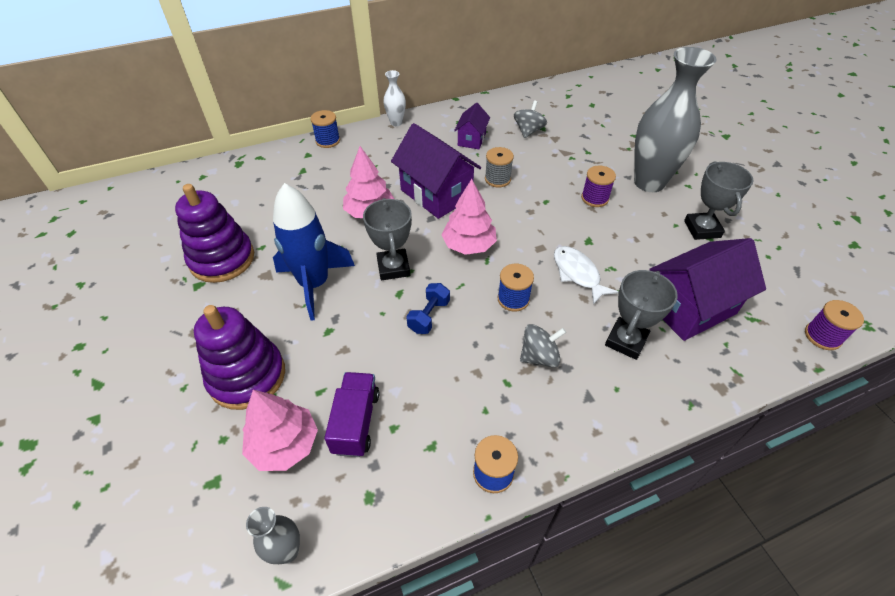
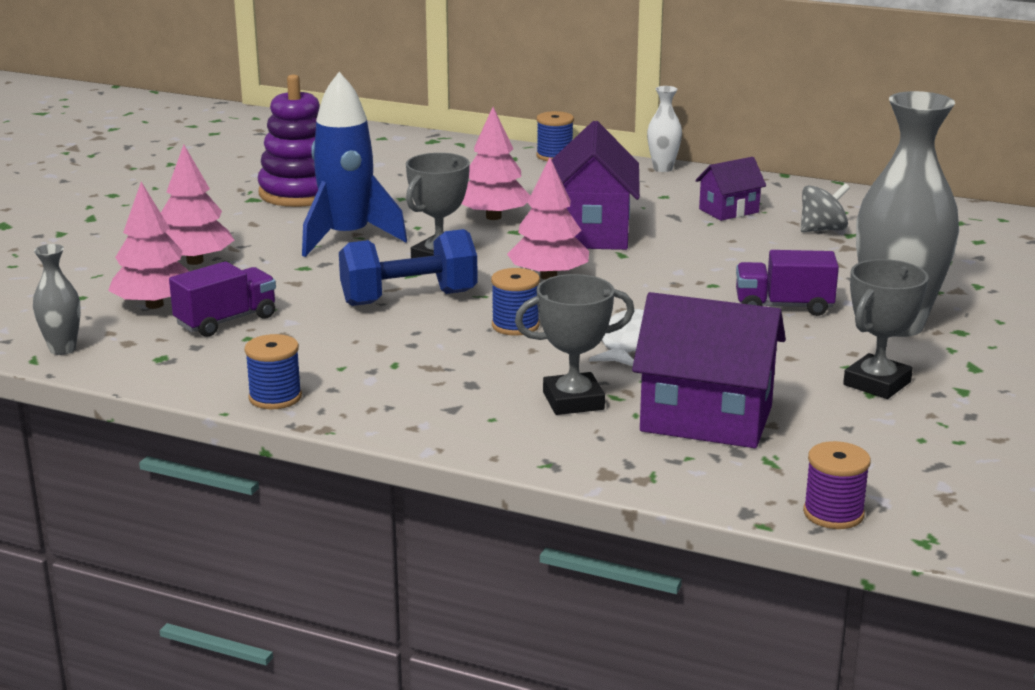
camera: 45 degrees right, 25 degrees down
purple stacking toy [194,305,285,410] -> pink tree [161,145,234,265]
blue dumbbell [406,283,450,334] -> blue dumbbell [339,229,478,306], size x1.80
grey spool [485,147,514,188] -> none
grey spinning top [520,324,566,368] -> none
purple spool [581,166,616,207] -> purple truck [736,250,839,316]

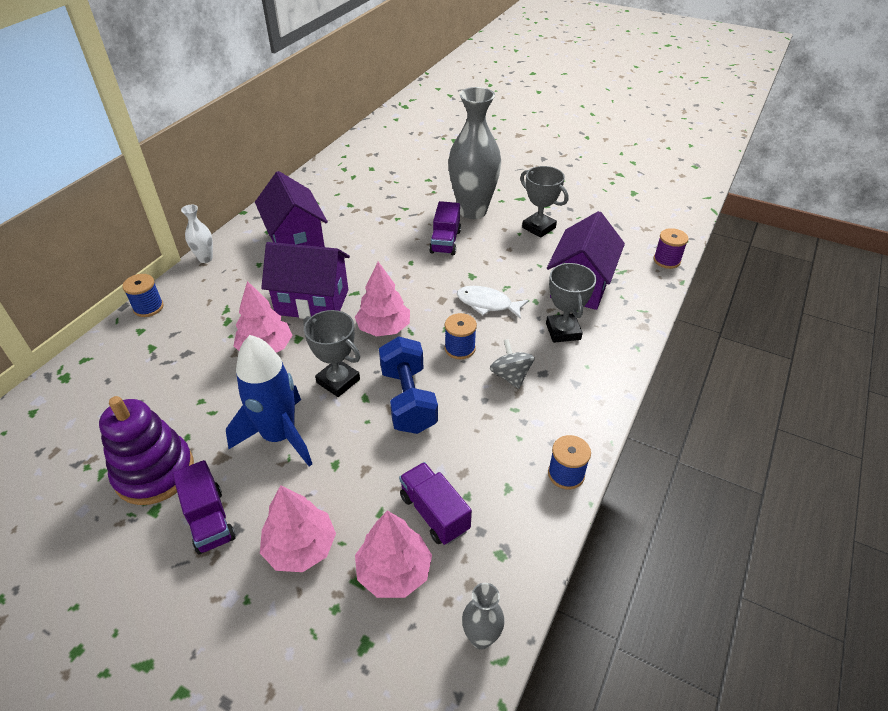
camera: 85 degrees left, 20 degrees up
purple house [695,157,766,221] -> purple house [255,171,328,247], size x1.84
grey spinning top [801,183,850,232] -> grey spinning top moved to [490,339,535,389]
none -> purple truck [172,460,236,555]

